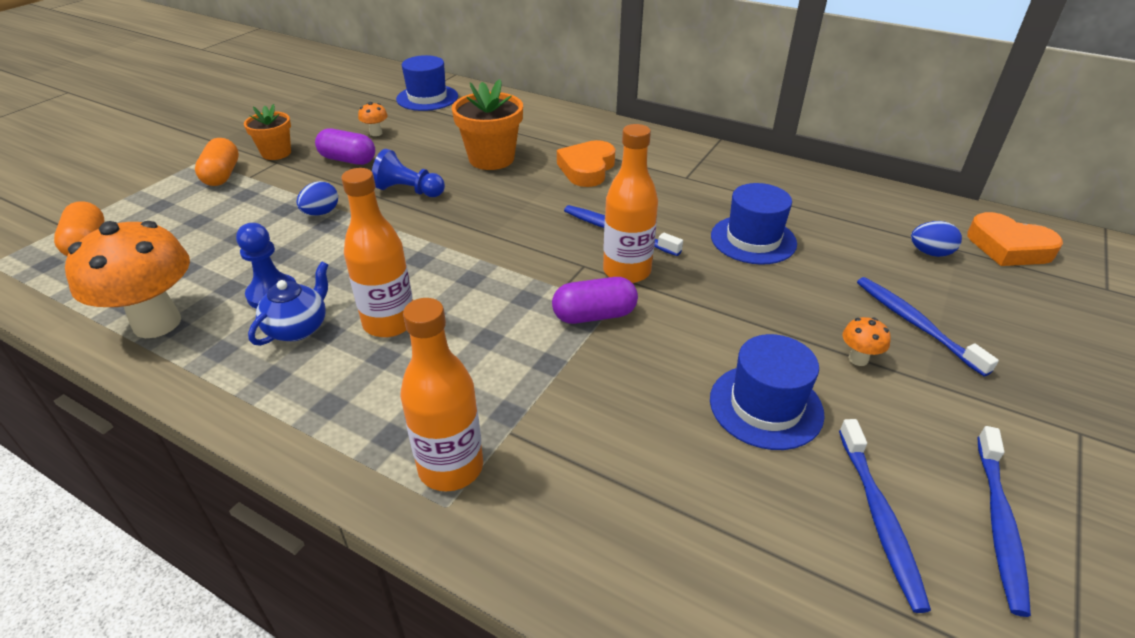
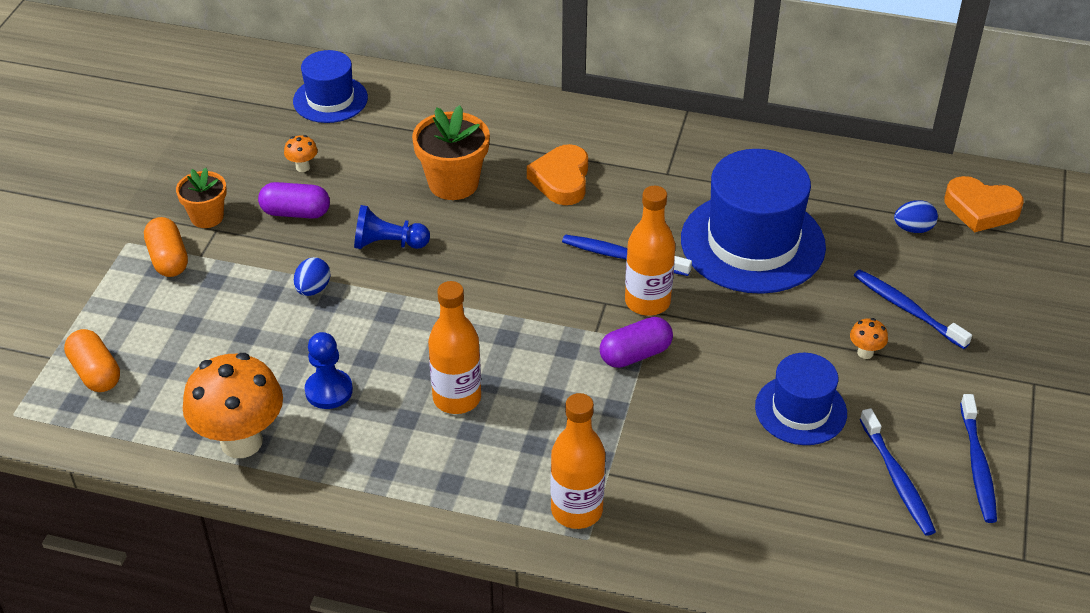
camera: 15 degrees left, 5 degrees up
blue teapot [248,261,329,346] -> none
blue hat [711,183,797,265] -> blue hat [681,149,826,294], size x1.75

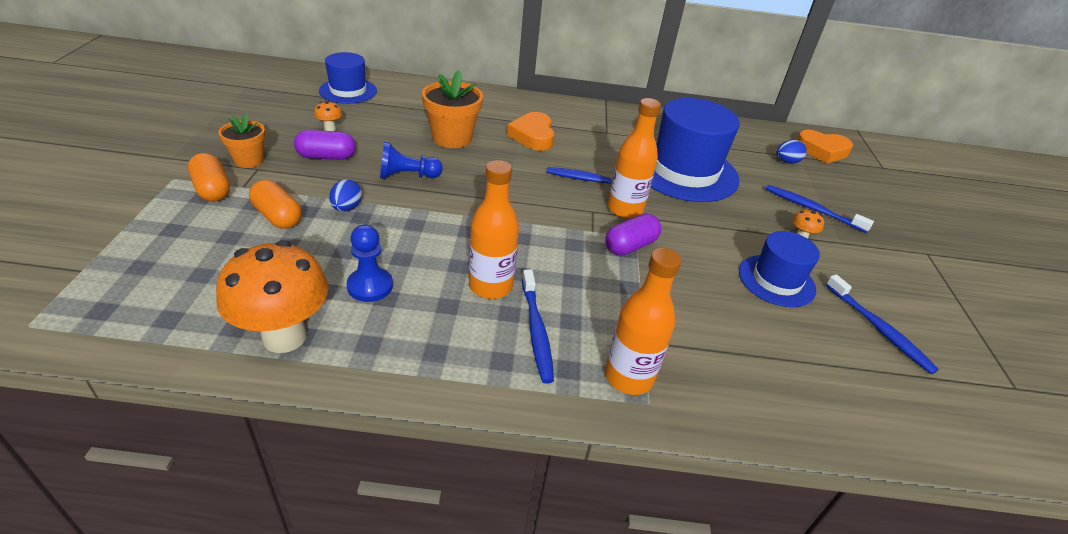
camera: 15 degrees left, 5 degrees down
orange capsule [64,329,120,392] -> orange capsule moved to [249,180,302,229]
blue toothbrush [960,394,997,523] -> blue toothbrush moved to [522,270,554,384]

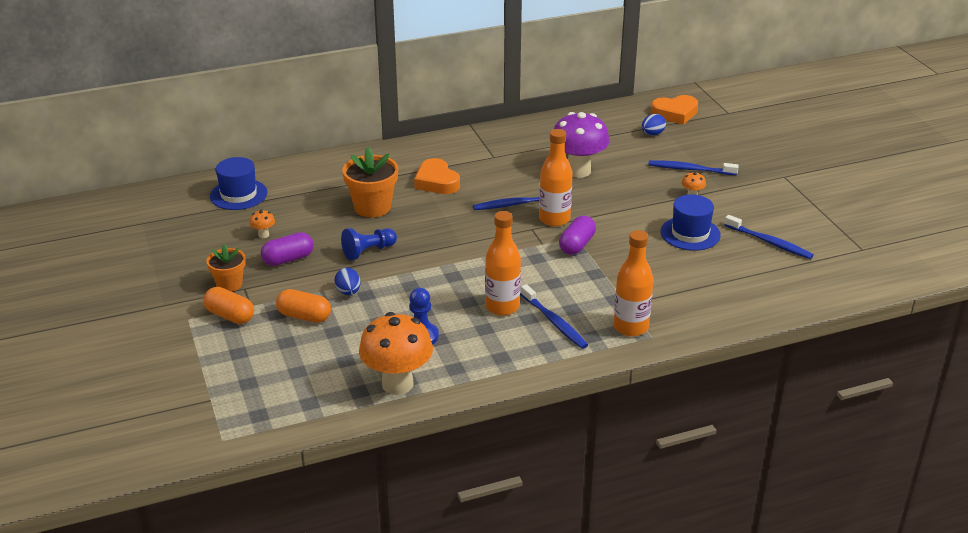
camera: 20 degrees left, 5 degrees down
blue hat [651,98,740,202] -> purple mushroom [554,112,610,178]

